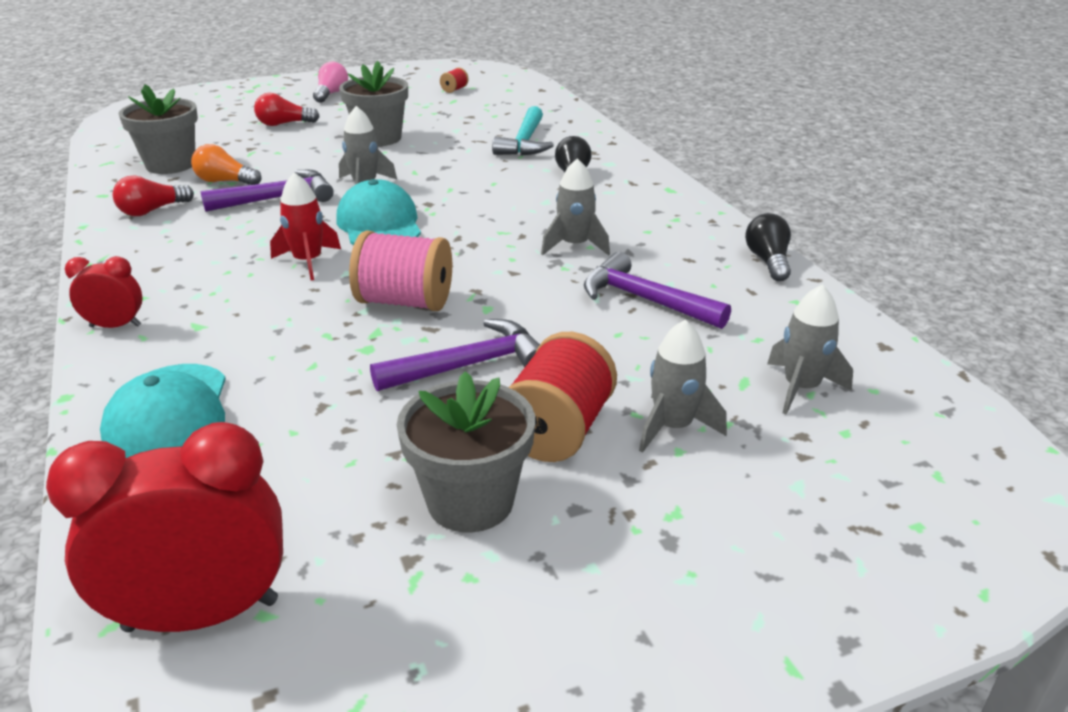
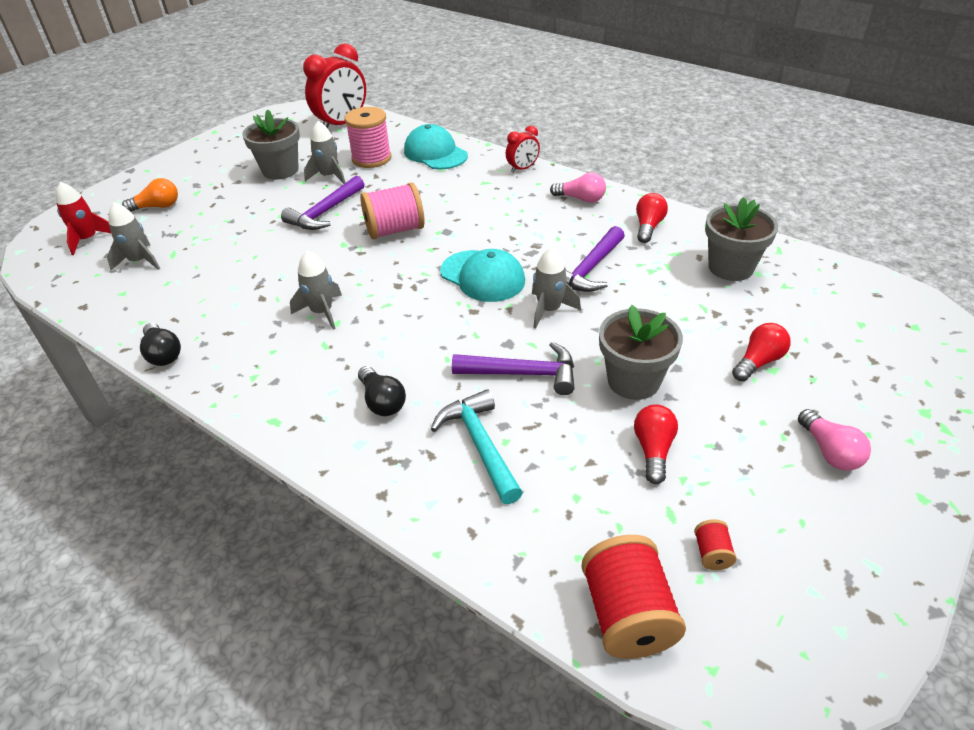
camera: 150 degrees right, 10 degrees up
orange light bulb [191,144,262,185] -> orange light bulb moved to [122,178,178,212]
red rocket [270,172,341,281] -> red rocket moved to [56,182,111,255]
red spool [509,332,617,462] -> red spool moved to [581,535,686,659]
purple hammer [584,252,731,329] -> purple hammer moved to [452,342,575,395]
grey rocket [639,320,727,453] -> grey rocket moved to [304,121,346,184]
none -> pink spool [345,107,391,168]
none -> pink light bulb [550,172,606,203]
none -> red light bulb [634,404,678,484]

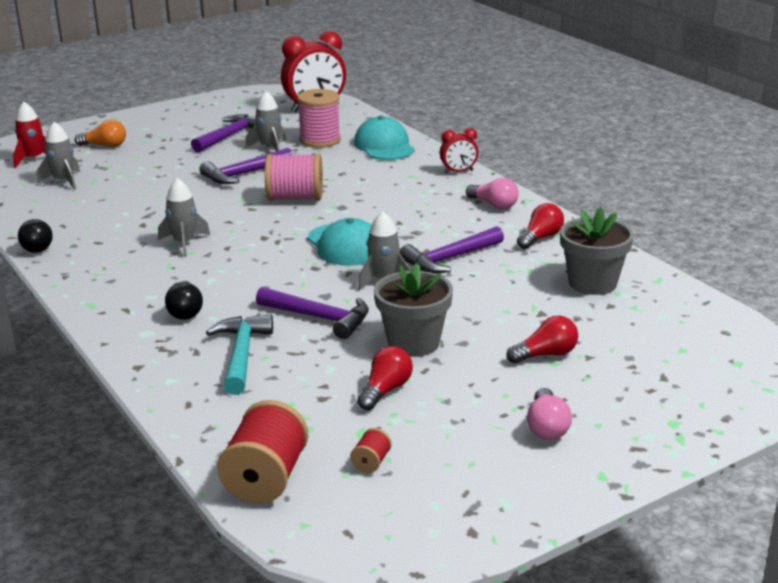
camera: 20 degrees right, 15 degrees down
grey flower pot [242,110,300,180] -> purple hammer [191,114,256,153]

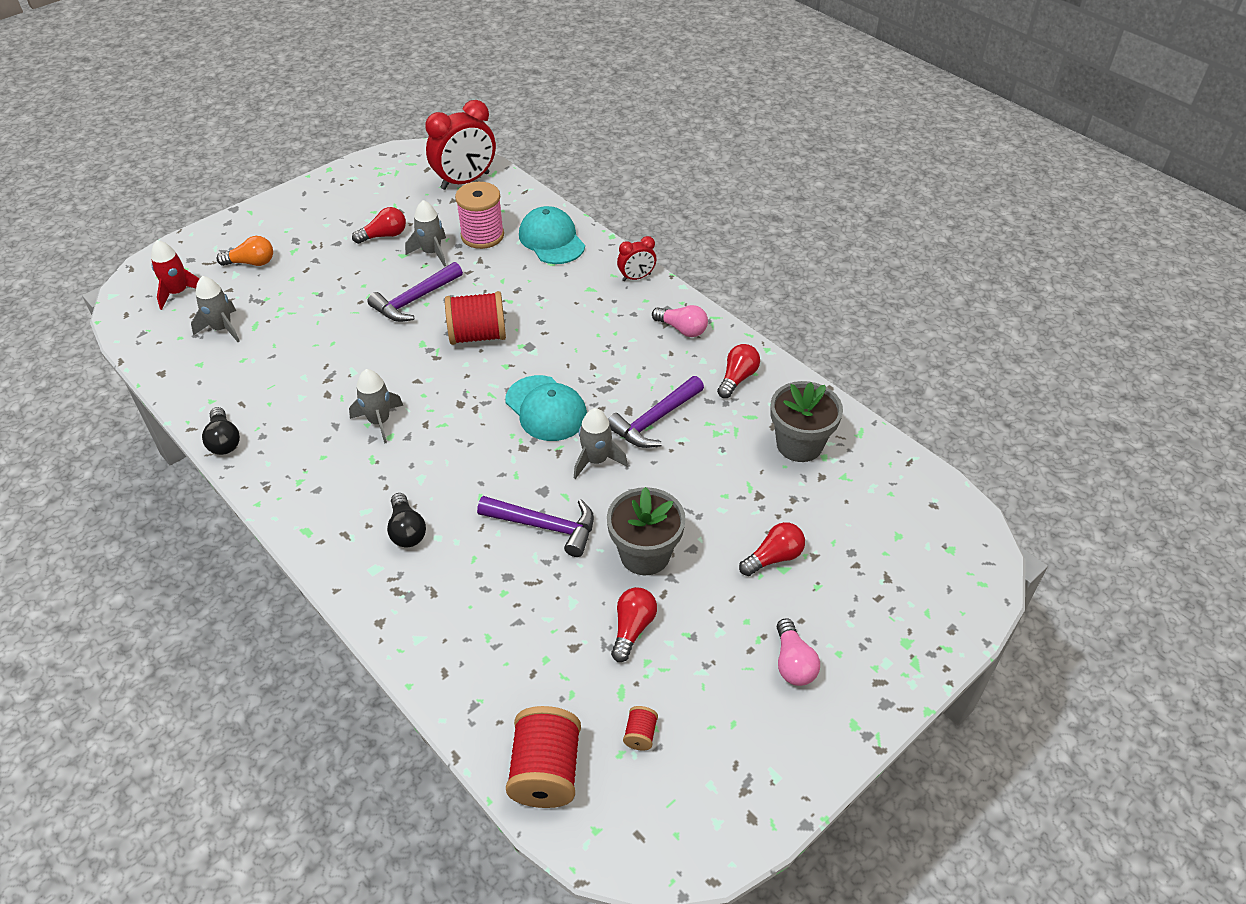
camera: 10 degrees left, 20 degrees up
purple hammer [191,114,256,153] -> red light bulb [352,207,406,244]
turquoise hammer [206,315,273,395] -> none
pink spool [265,153,323,201] -> red spool [445,291,506,345]

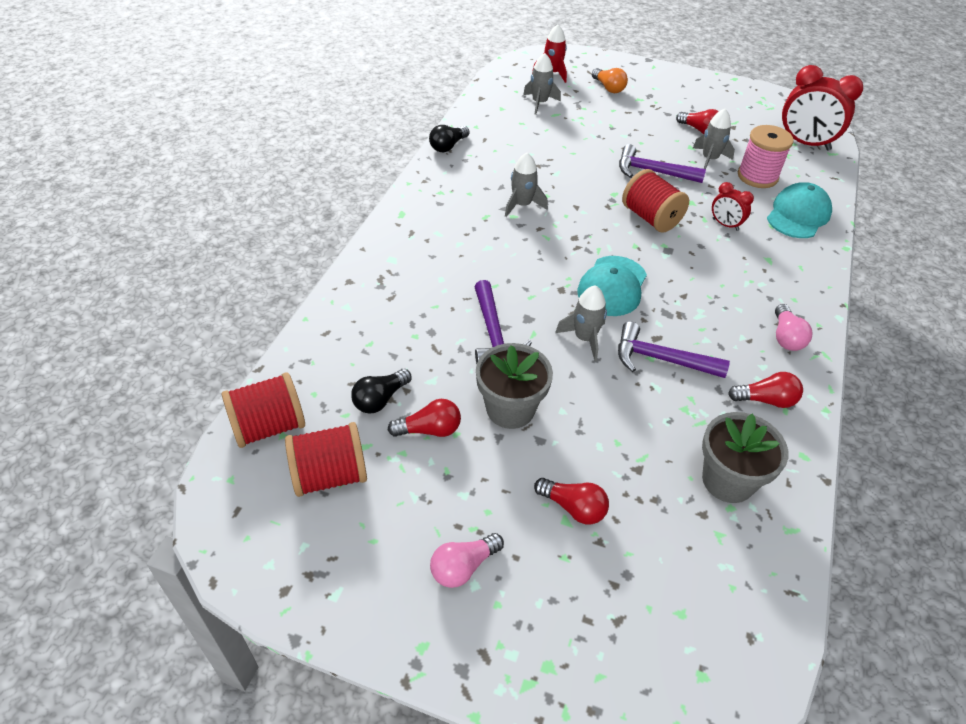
camera: 60 degrees right, 0 degrees up
black light bulb [387,493,426,547] -> black light bulb moved to [351,369,412,414]
red clock [617,236,656,281] -> red clock moved to [712,182,754,231]
red spool [623,706,658,751] -> red spool [285,422,367,497], size x2.22

